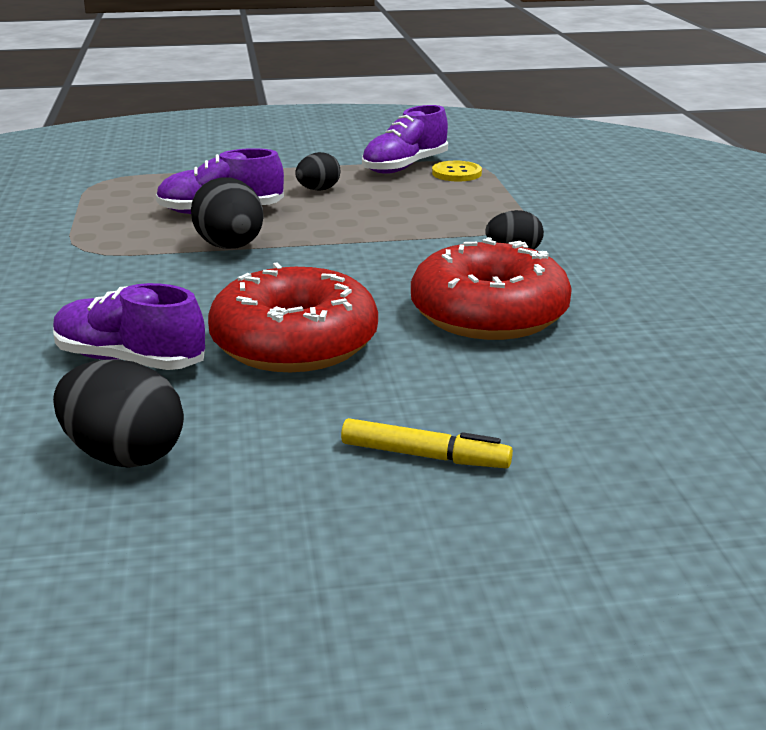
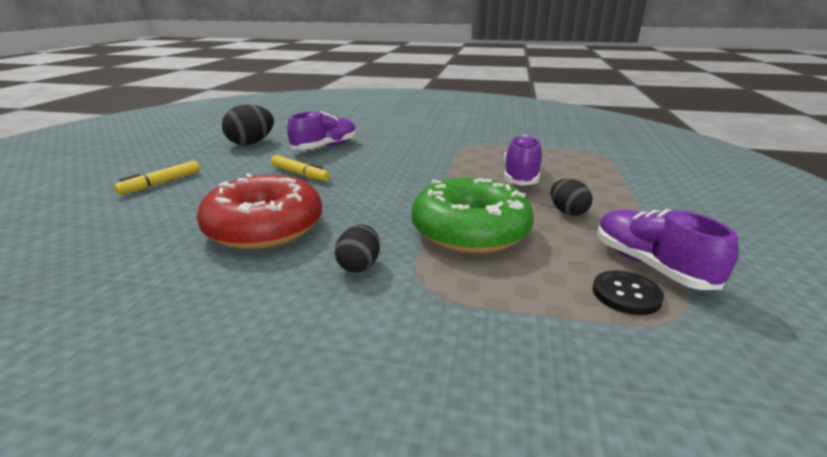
camera: 110 degrees right, 0 degrees up
black egg [191,177,264,249] -> none
red donut [208,262,378,372] -> yellow marker [271,155,330,181]
yellow button [432,161,482,181] -> black button [593,270,664,315]
none -> green donut [412,177,533,254]

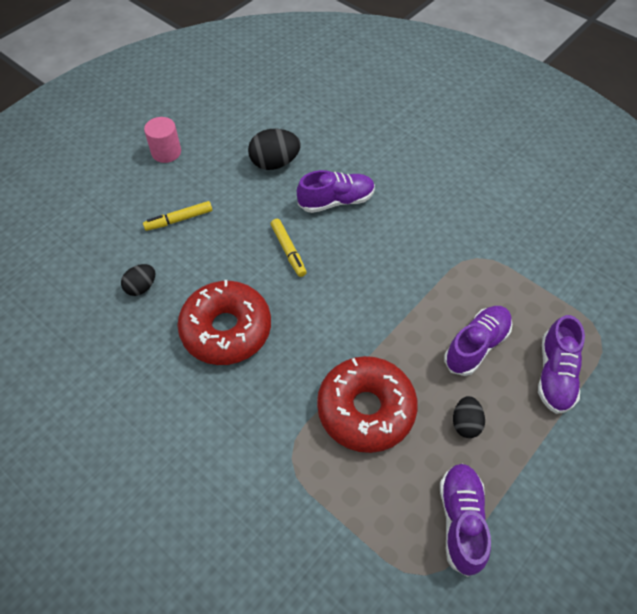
camera: 30 degrees right, 30 degrees up
black egg [335,225,380,273] -> black egg moved to [121,264,155,296]
green donut [412,177,533,254] -> red donut [317,356,418,453]
black button [593,270,664,315] -> none
none -> pink cylinder [144,117,181,163]
none -> purple shoe [538,315,585,414]

